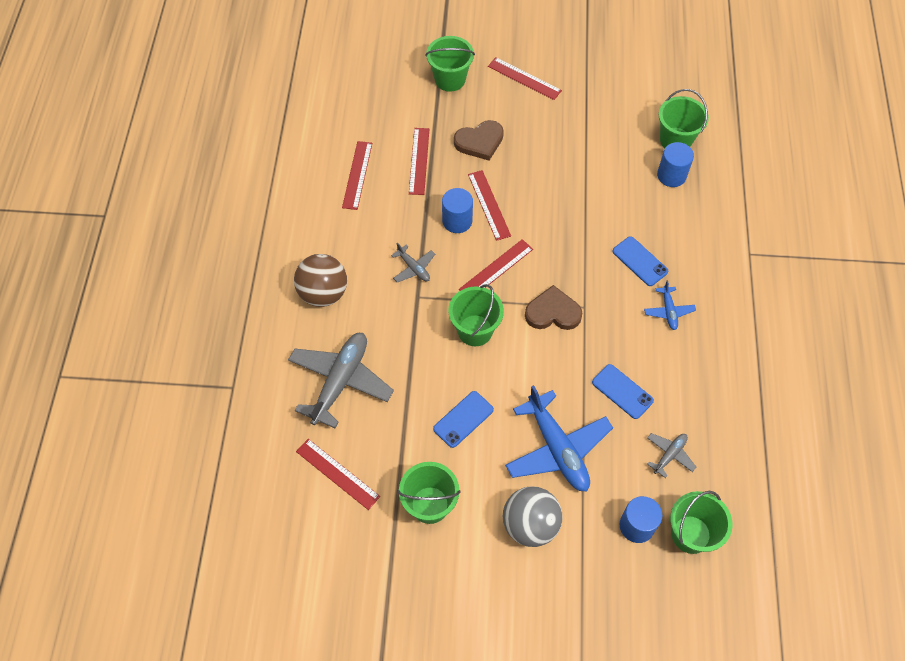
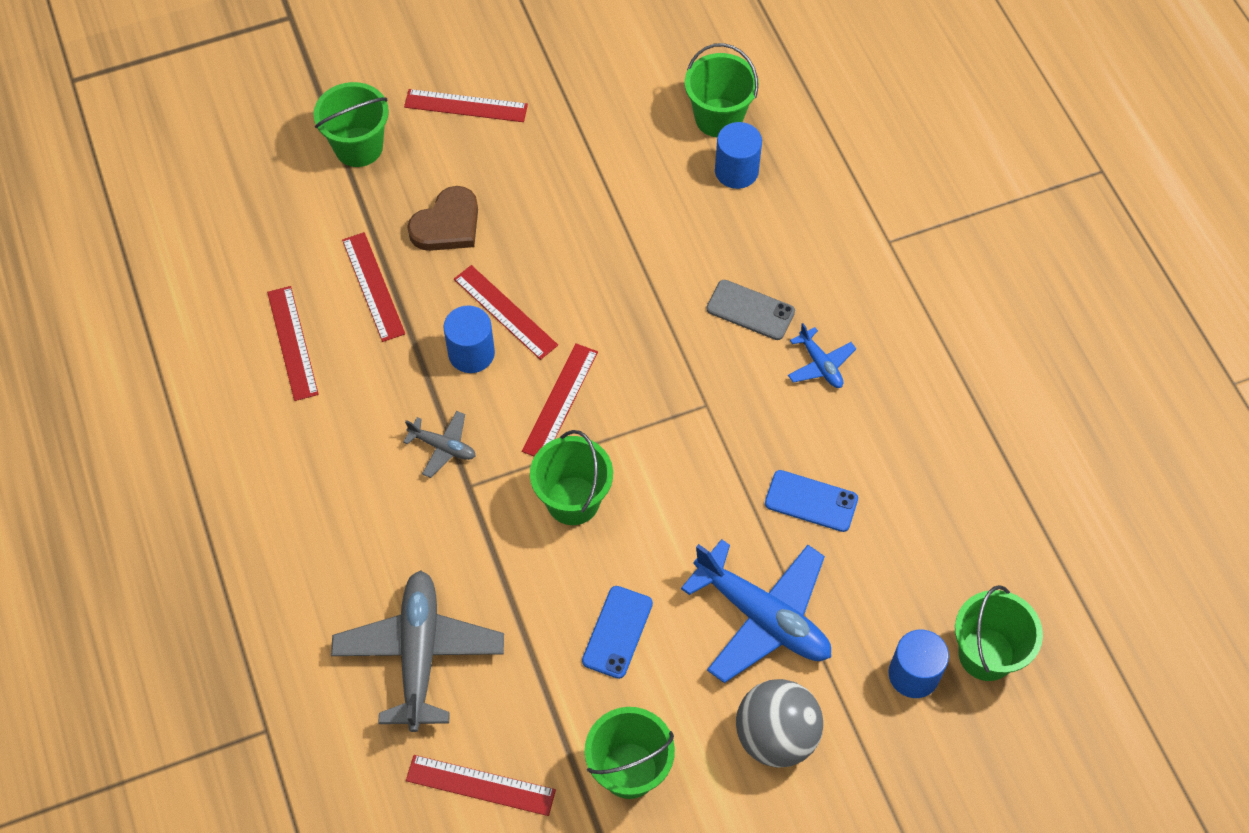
camera: 25 degrees left, 0 degrees up
brown ball [294,254,347,307] -> none
brown heart [525,285,582,330] -> none
blue phone [612,236,668,286] -> grey phone [706,280,795,340]
grey plane [647,433,696,478] -> none

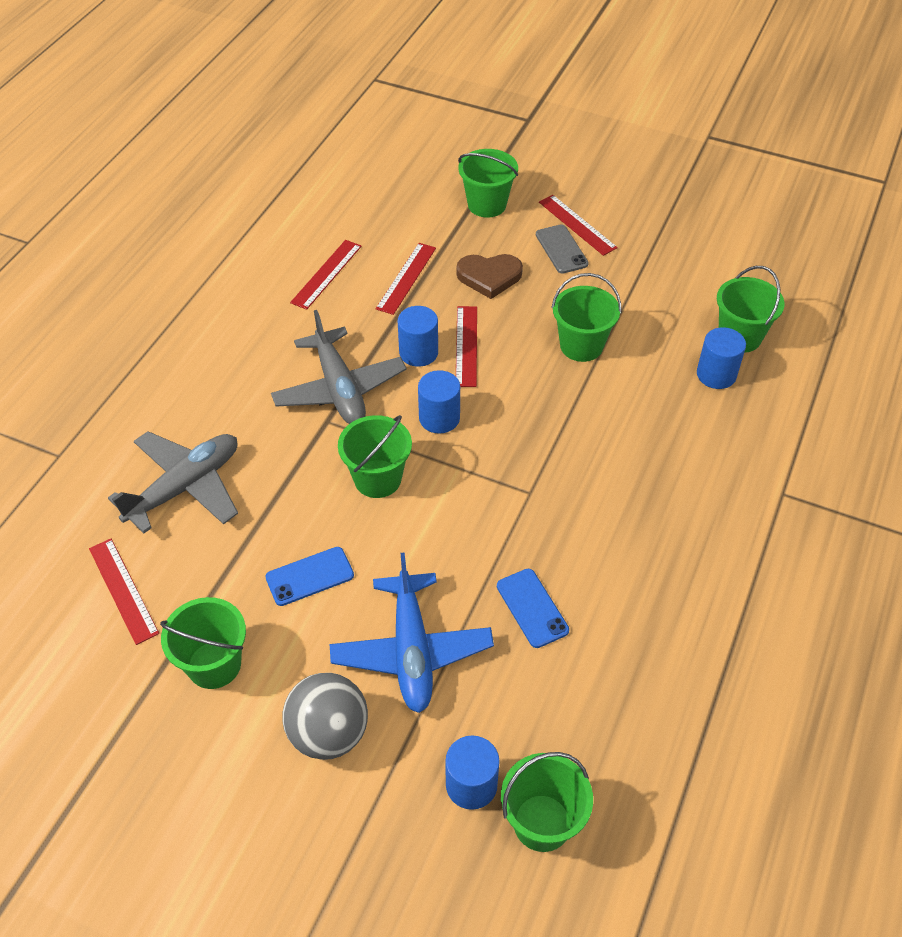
camera: 45 degrees right, 10 degrees down
grey plane [403,411,475,478] -> grey plane [271,310,407,424], size x2.08
red ruler [522,343,598,457] -> blue cylinder [418,370,460,434]
grey phone [706,280,795,340] -> grey phone moved to [536,224,589,274]
blue plane [788,323,856,388] -> none
none -> green bucket [551,273,621,362]

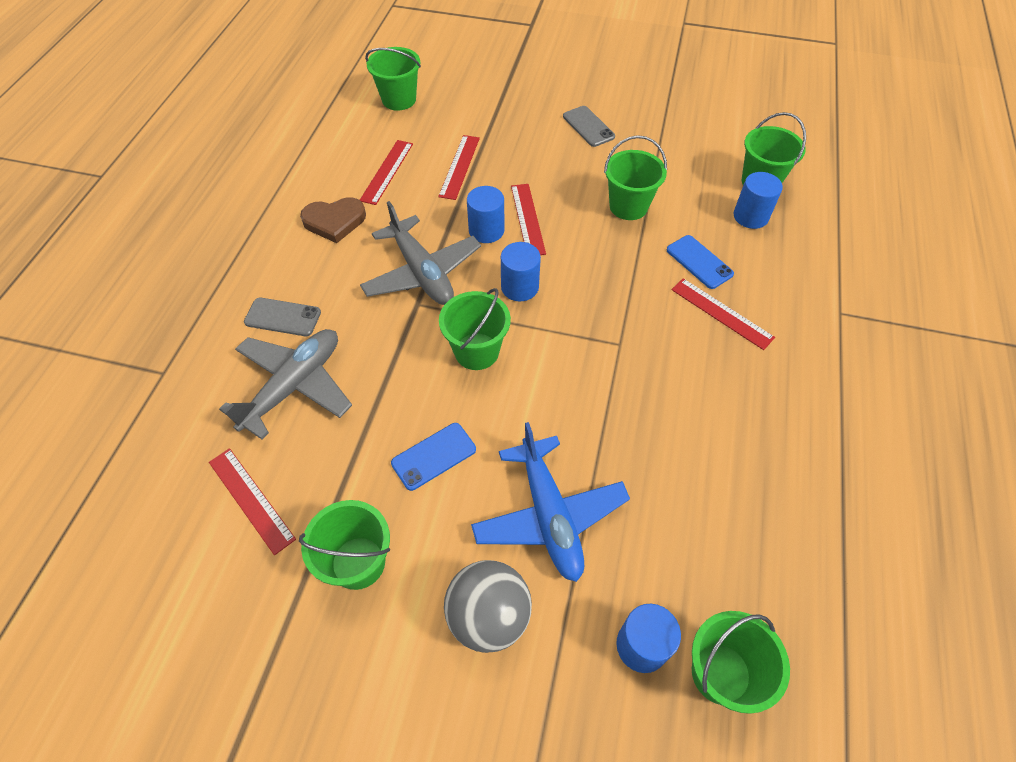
camera: 10 degrees left, 5 degrees up
brown heart [456,254,523,299] -> brown heart moved to [300,197,366,243]
green bucket [458,149,518,218] -> green bucket moved to [365,47,421,111]
blue phone [497,569,569,648] -> blue phone moved to [667,235,734,289]
red ruler [539,195,618,256] -> red ruler moved to [671,278,775,350]
none -> grey phone [244,298,321,336]

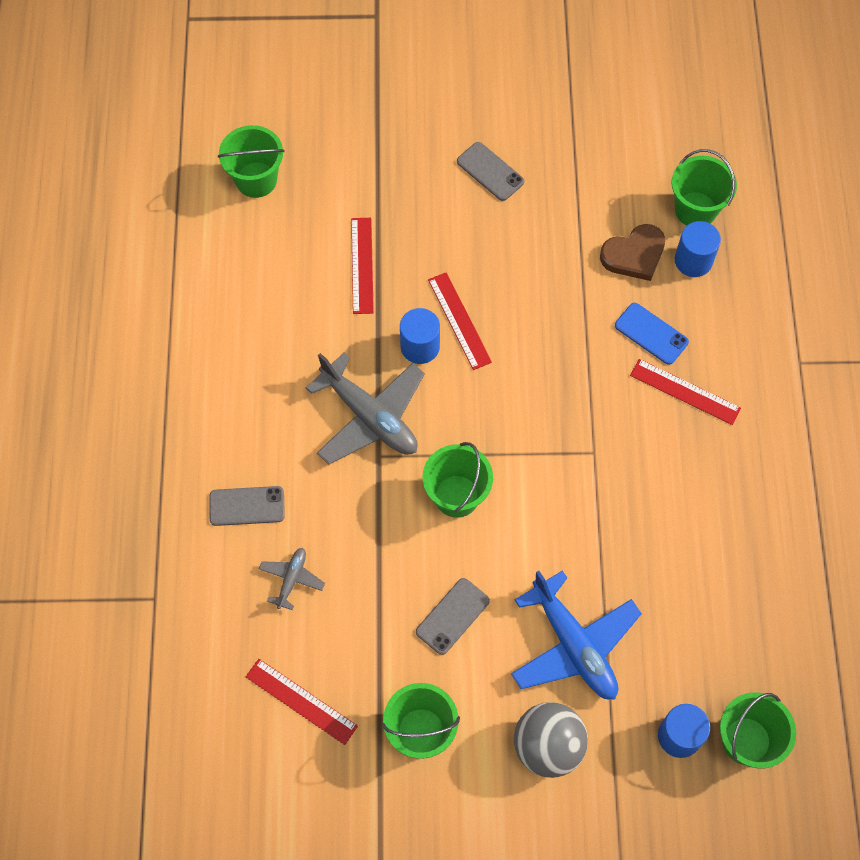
camera: 15 degrees left, 10 degrees up
grey plane [219,329,352,440] -> grey plane [259,548,325,610], size x0.48
brown heart [300,197,366,243] -> brown heart moved to [600,224,665,281]
red ruler [360,140,413,205] -> none
blue phone [391,423,476,491] -> grey phone [416,578,490,655]
blue cylinder [501,242,541,301] -> none
green bucket [604,135,667,220] -> none

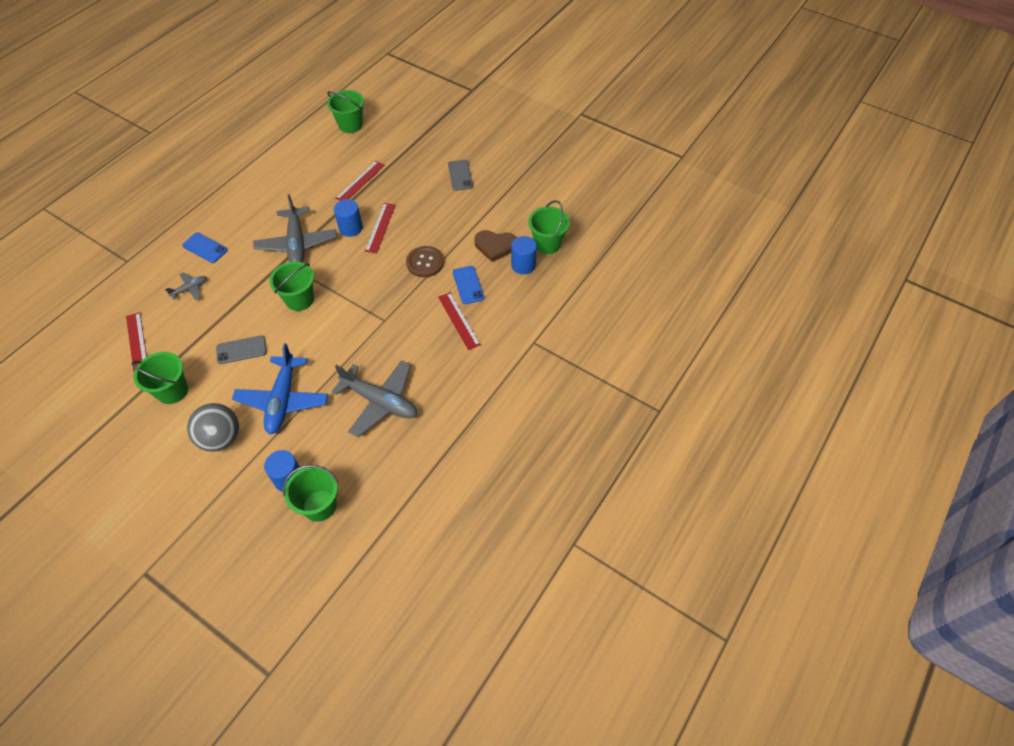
camera: 35 degrees right, 10 degrees down
grey phone [209,486,285,526] -> blue phone [182,233,228,263]
none -> grey plane [332,360,417,437]
none -> brown button [406,246,444,277]

